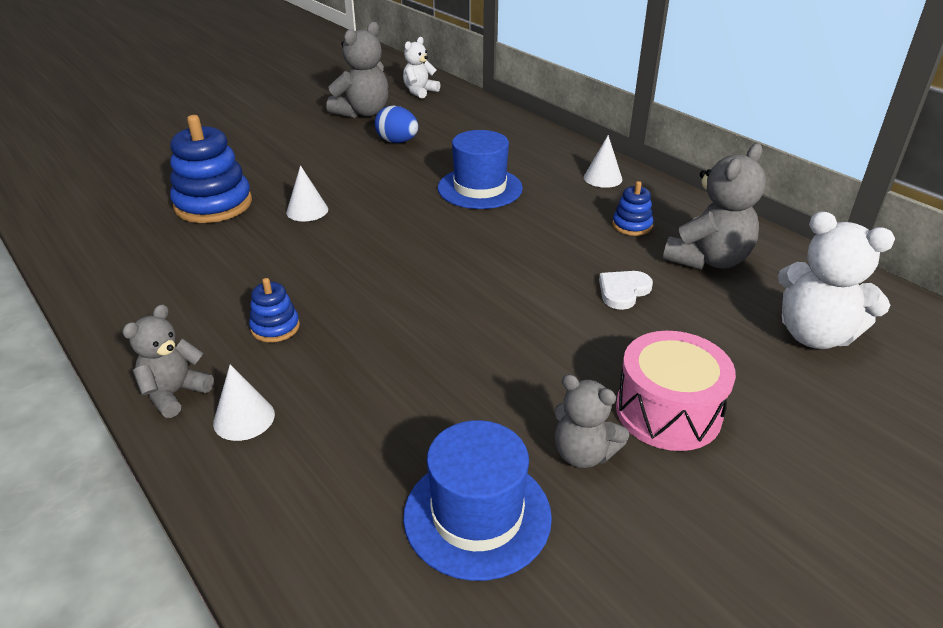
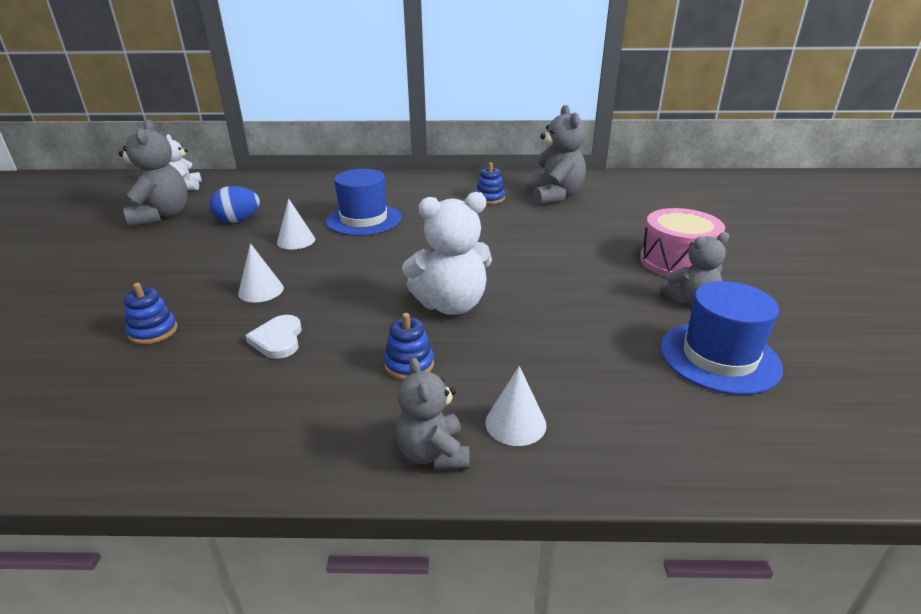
camera: 50 degrees left, 5 degrees down
blue stacking toy [170,115,252,223] -> blue stacking toy [123,283,178,345], size x0.50
white cone [584,135,622,188] -> white cone moved to [277,199,315,249]
white heart [599,271,653,310] -> white heart moved to [245,315,302,359]
white teddy bear [778,211,895,349] -> white teddy bear moved to [402,192,492,315]

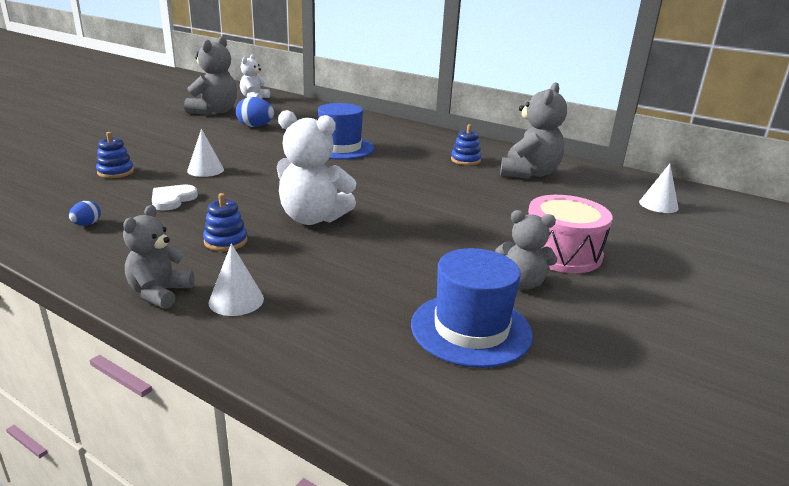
camera: 30 degrees right, 5 degrees down
white cone [277,199,315,249] -> white cone moved to [639,164,678,213]
none -> blue egg [69,201,101,226]

